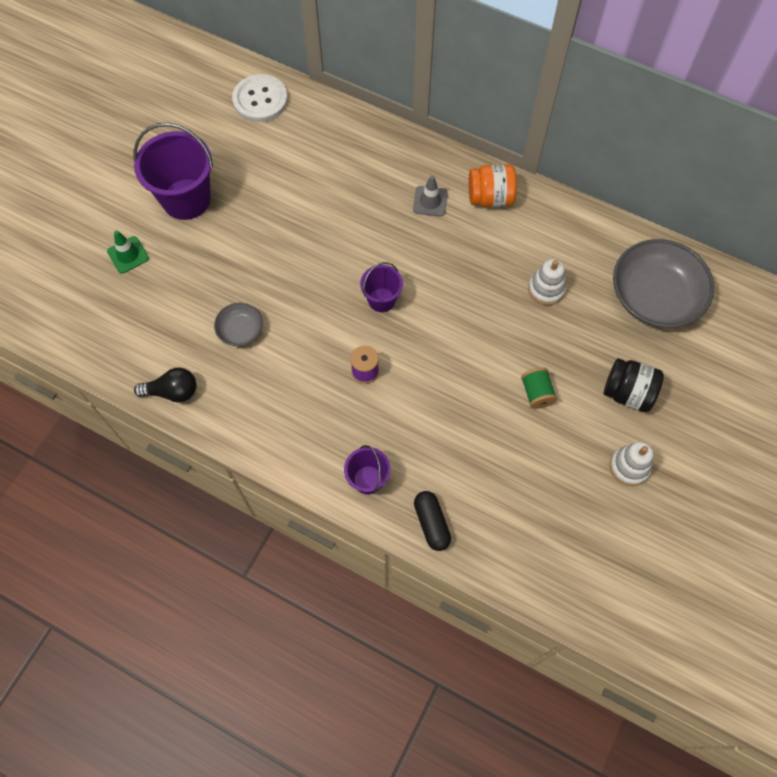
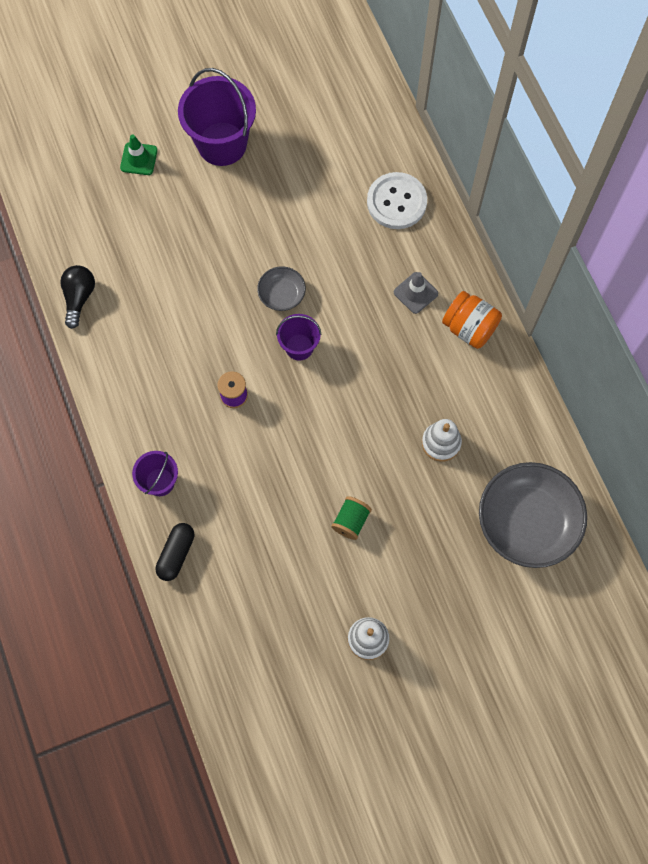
camera: 40 degrees right, 5 degrees up
black light bulb [134,367,196,402] -> black light bulb turned 120 degrees counterclockwise [60,265,95,329]
grey bowl [214,302,263,346] -> grey bowl moved to [257,266,306,311]
white button [232,74,288,122] -> white button moved to [367,172,427,229]
black jar [604,358,664,412] -> none

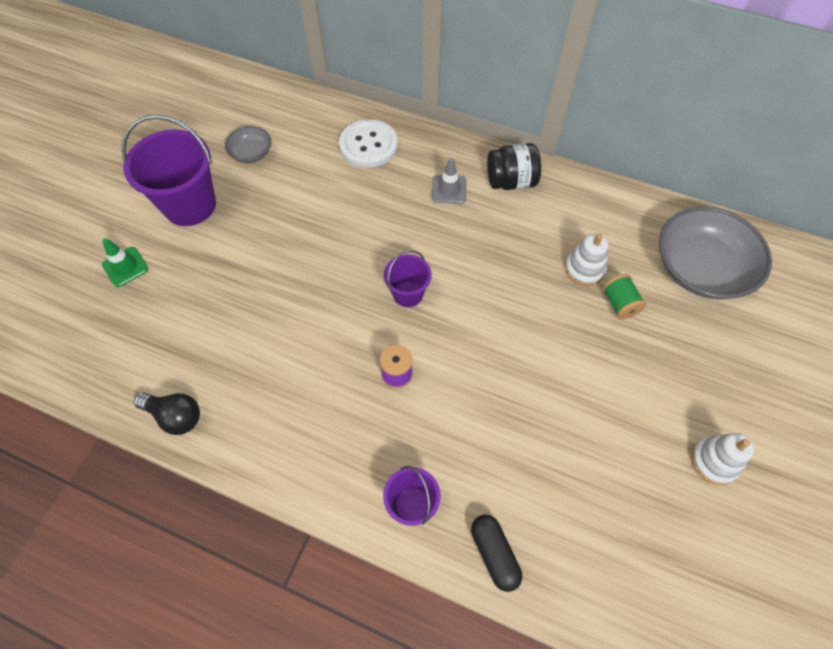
camera: 45 degrees left, 10 degrees down
black light bulb [60,265,95,329] -> black light bulb turned 150 degrees clockwise [134,392,200,435]
grey bowl [257,266,306,311] -> grey bowl moved to [225,126,272,163]
green spool [331,496,372,540] -> green spool moved to [603,274,646,319]
orange jar [442,291,502,349] -> black jar [487,143,541,190]

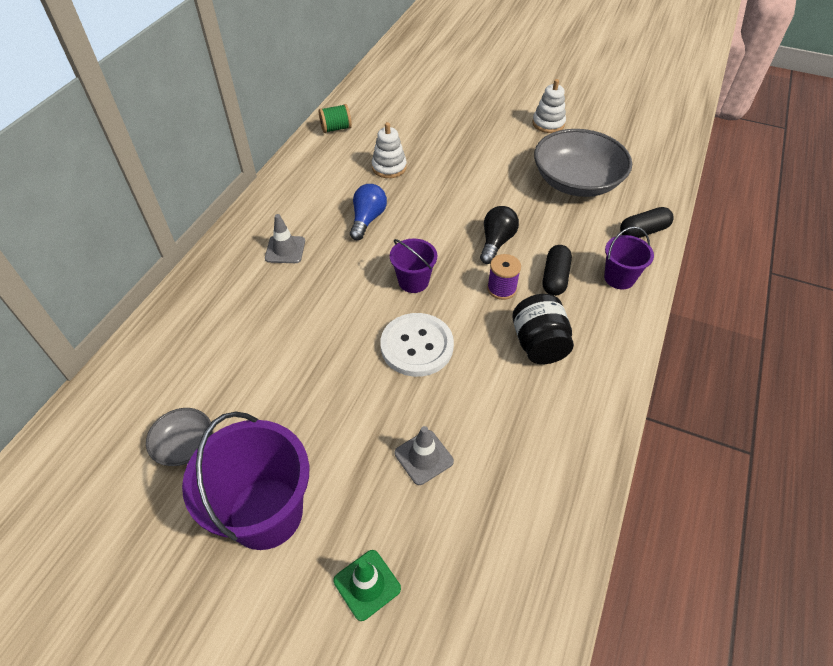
camera: 90 degrees left, 10 degrees down
black light bulb [134,392,200,435] -> black light bulb moved to [480,206,519,264]
white button [339,119,398,168] -> white button moved to [380,313,454,377]
black jar [487,143,541,190] -> black jar moved to [512,294,574,364]
green spool [603,274,646,319] -> green spool moved to [319,104,352,133]
grey bowl [659,207,772,300] -> grey bowl moved to [534,129,632,197]
none -> blue light bulb [350,184,387,240]
none -> grey traffic cone [395,426,454,485]
none -> black capsule [543,245,572,296]

